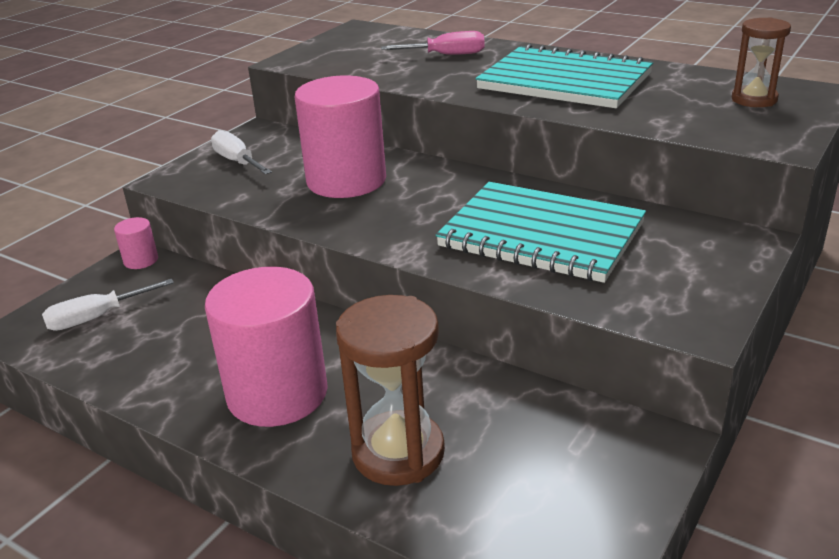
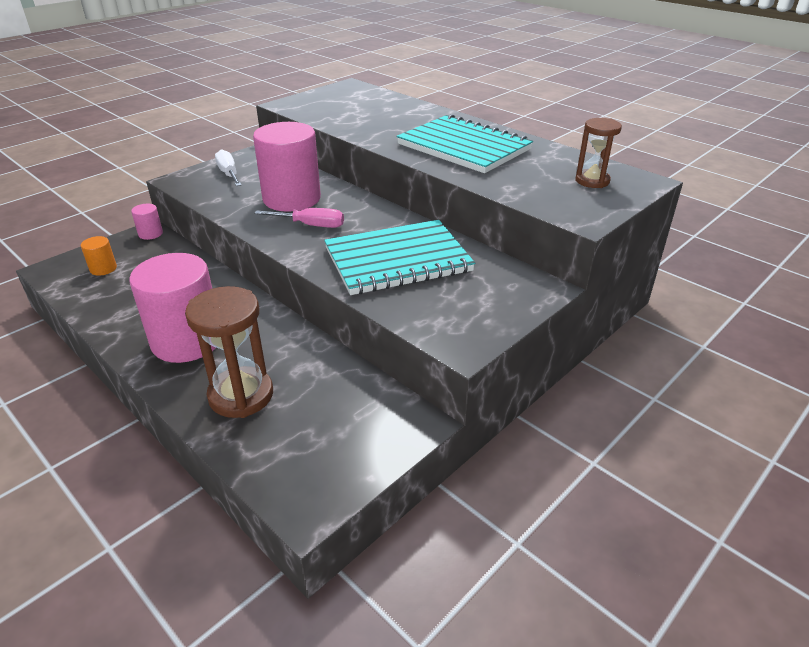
camera: 10 degrees right, 5 degrees up
white screwdriver [42,279,174,331] -> orange cylinder [81,236,117,276]
pink screwdriver [381,31,485,55] -> pink screwdriver moved to [254,208,344,228]
turquoise notebook [436,182,646,283] -> turquoise notebook turned 60 degrees counterclockwise [324,220,475,295]

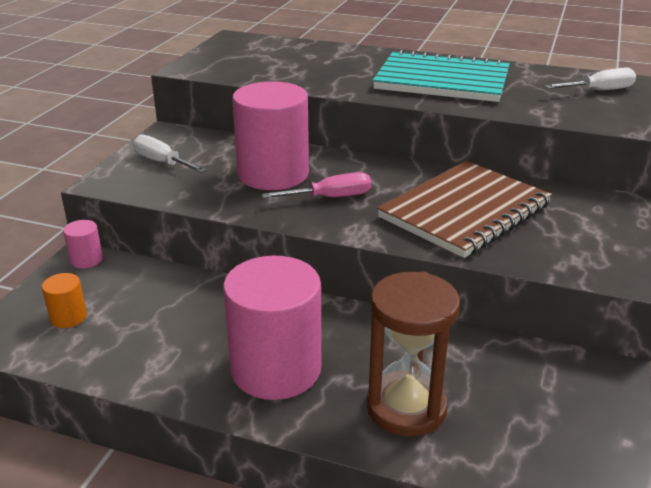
camera: 25 degrees left, 5 degrees down
turquoise notebook [324,220,475,295] -> brown notebook [377,161,552,258]
brown hourglass [575,118,622,188] -> white screwdriver [544,67,636,90]

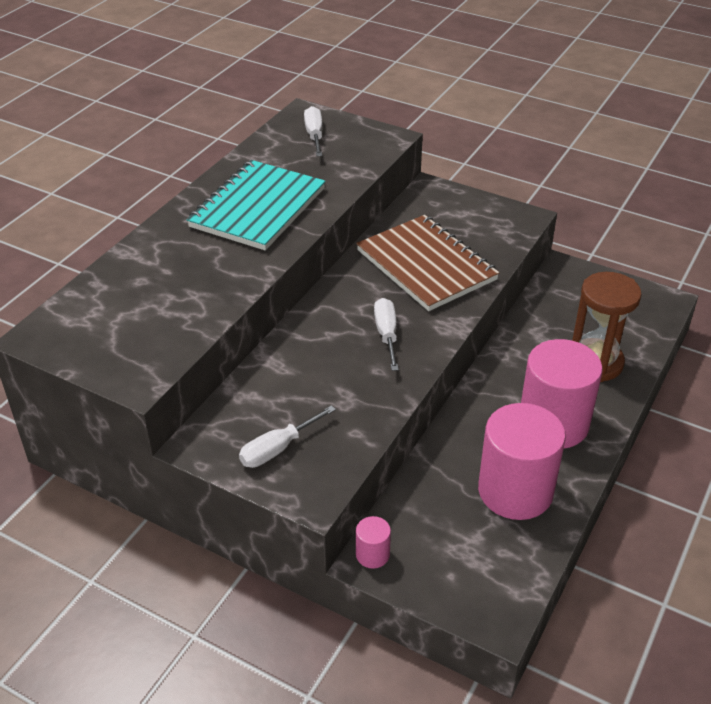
camera: 80 degrees left, 10 degrees up
orange cylinder [42,273,87,328] -> none
pink cylinder [232,81,309,190] -> pink cylinder moved to [478,403,566,520]
pink screwdriver [262,172,371,198] -> white screwdriver [374,298,399,371]

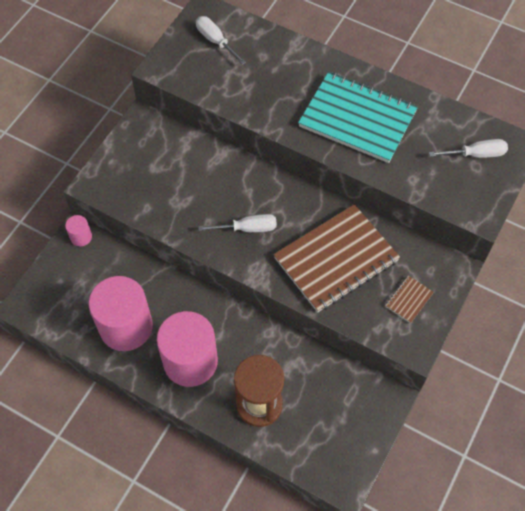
camera: 90 degrees right, 20 degrees up
white screwdriver [239,405,336,468] -> white screwdriver moved to [196,16,246,65]
none -> brown notebook [385,276,434,323]

